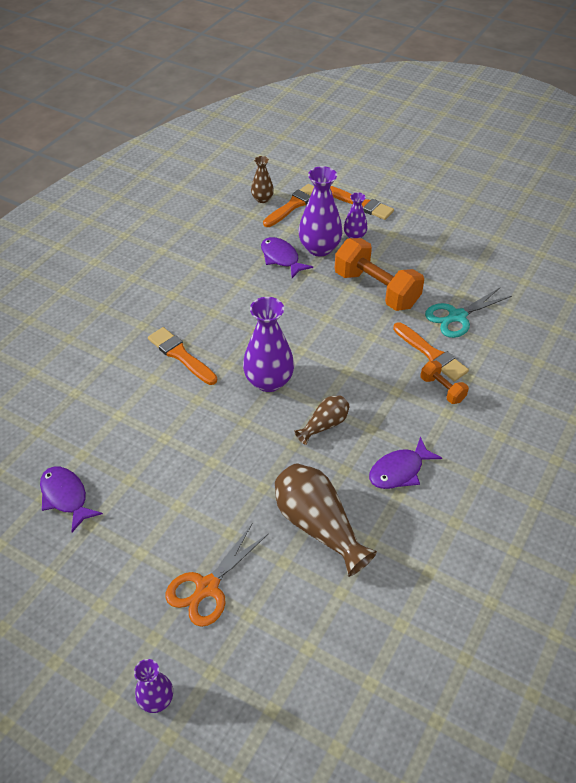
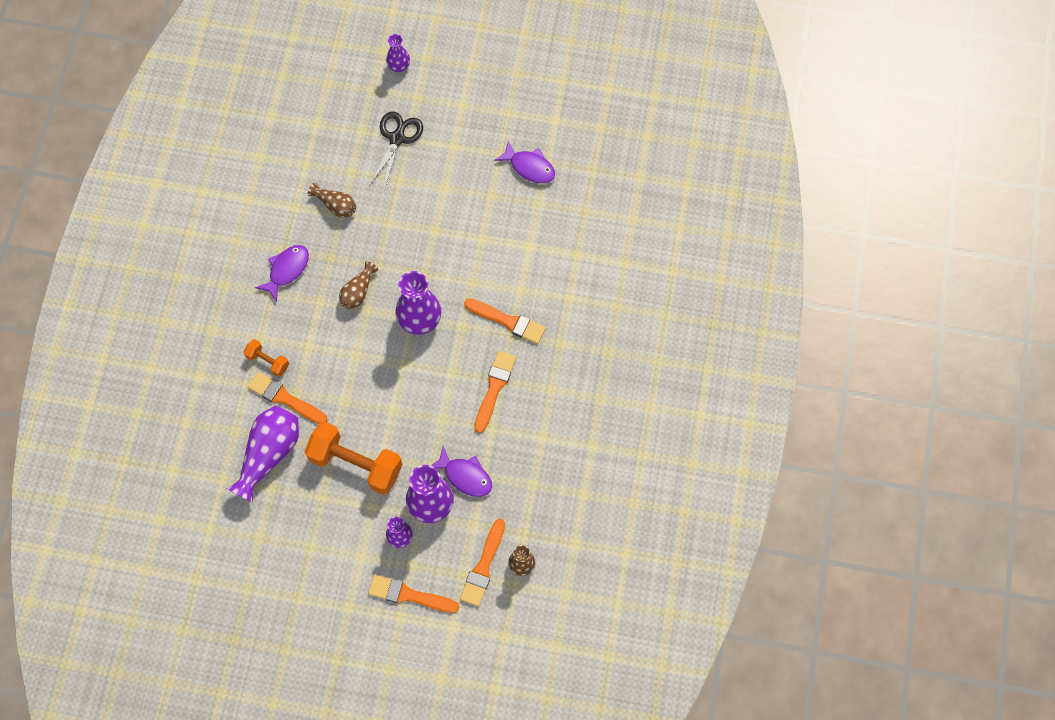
camera: 160 degrees right, 20 degrees up
orange scissors [165,523,269,627] -> black scissors [369,112,423,190]
brown vase [275,463,377,577] -> brown vase [308,183,356,217], size x0.56
turquoise scissors [425,287,512,338] -> purple vase [227,405,299,503]
none -> orange brush [474,351,516,433]

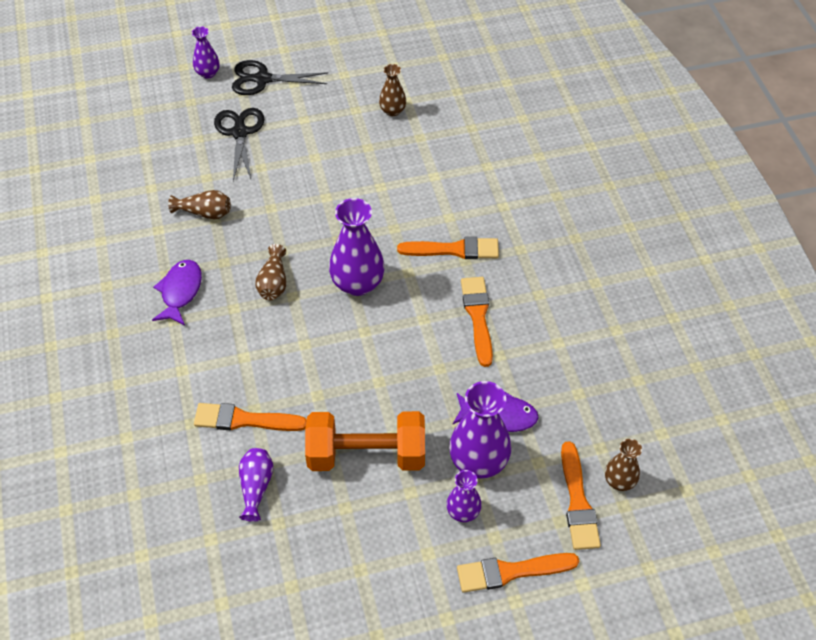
camera: 25 degrees left, 15 degrees down
purple vase [227,405,299,503] -> purple vase [239,448,273,522], size x0.56
orange dumbbell [243,339,289,377] -> none
purple fish [494,141,555,183] -> brown vase [379,64,406,116]
none -> black scissors [232,60,328,95]

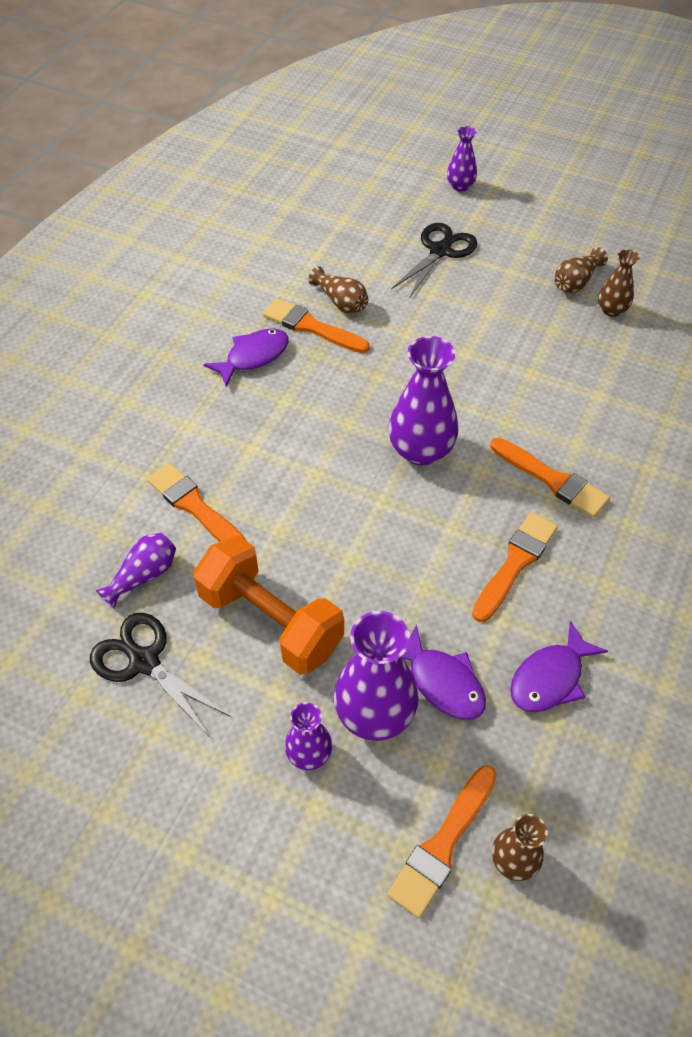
camera: 40 degrees right, 0 degrees up
black scissors [232,60,328,95] -> black scissors moved to [90,613,231,737]
brown vase [255,244,286,300] -> brown vase moved to [555,247,608,293]
orange brush [457,553,579,593] -> orange brush moved to [263,298,370,353]
none -> purple fish [510,621,608,712]

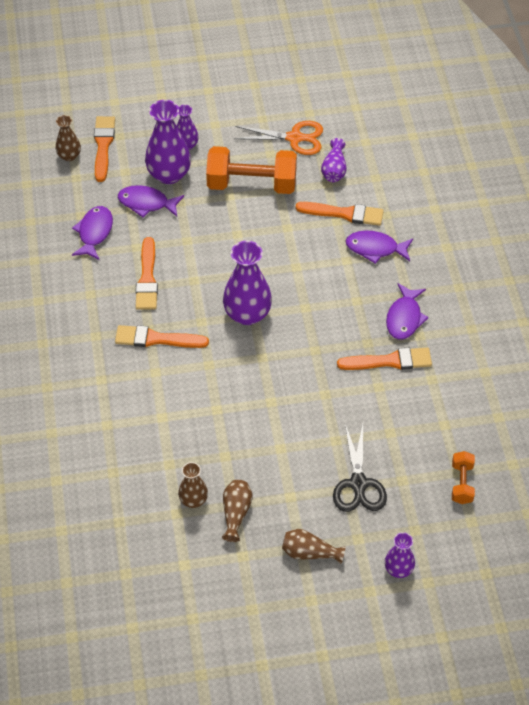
camera: 145 degrees right, 0 degrees up
black scissors [90,613,231,737] -> orange scissors [233,121,323,155]
brown vase [309,266,368,313] -> brown vase moved to [282,529,346,564]
none -> purple fish [346,231,413,264]
none -> orange dumbbell [452,451,475,504]

